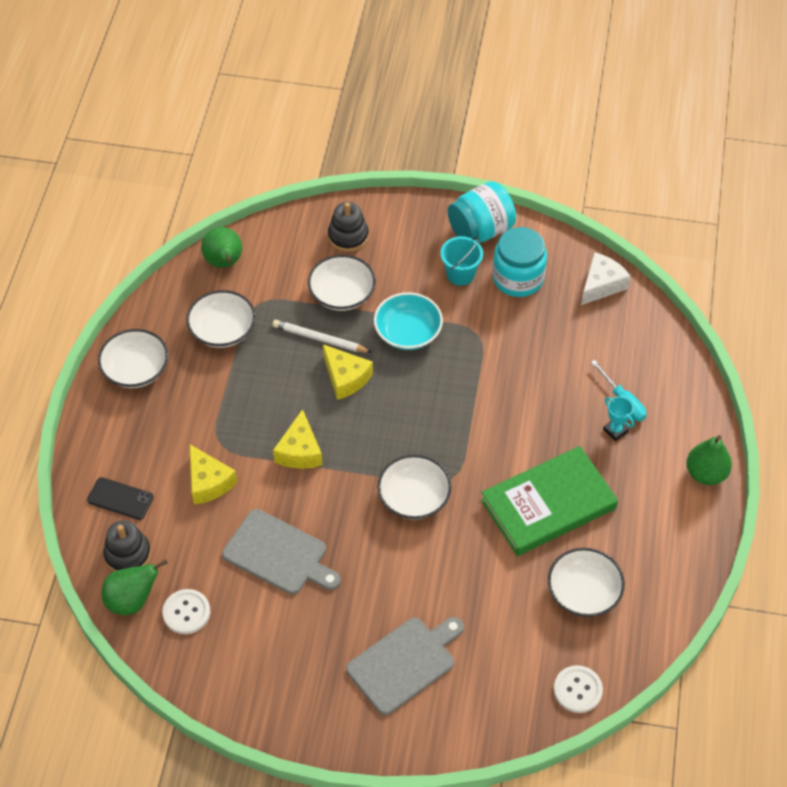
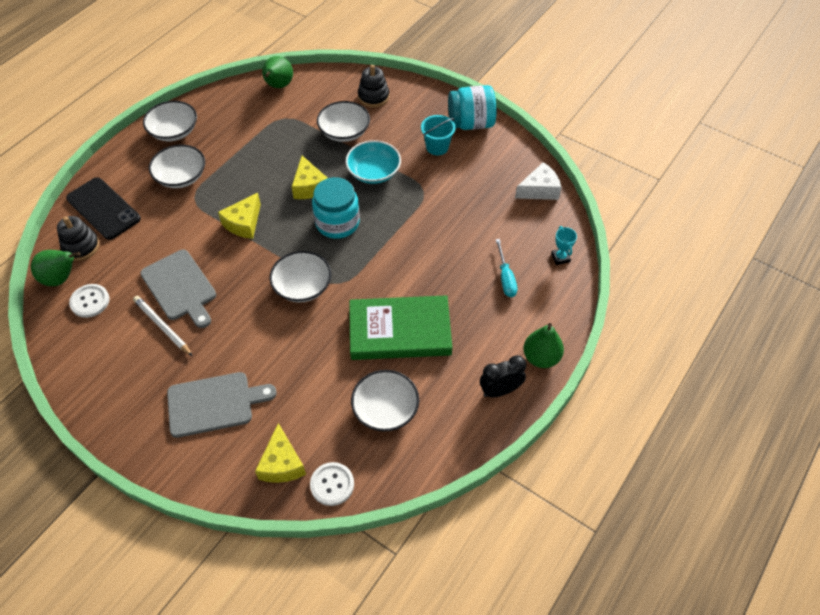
camera: 25 degrees right, 0 degrees up
black phone [87,477,154,520] -> black phone [66,177,141,240], size x1.65
white bowl [186,290,256,348] -> white bowl moved to [149,145,205,188]
yellow cheese [190,445,237,505] -> yellow cheese moved to [255,423,306,483]
white pencil [272,320,372,353] -> white pencil moved to [133,296,192,356]
turquoise jar [492,227,547,297] -> turquoise jar moved to [312,177,360,239]
turquoise trophy [603,397,634,441] -> turquoise trophy moved to [551,226,577,265]
none -> black clock [480,355,526,397]

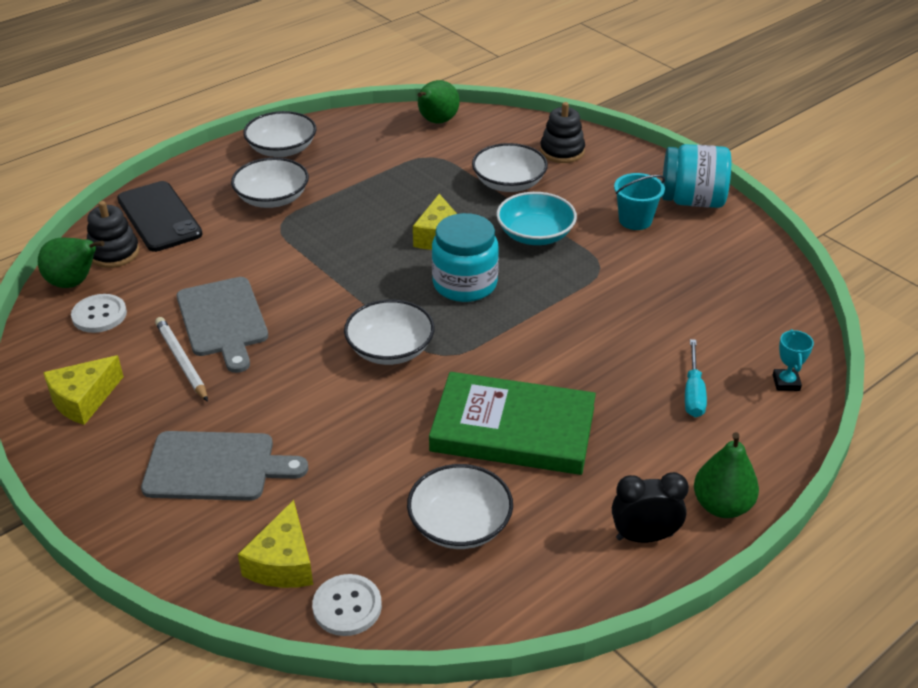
camera: 15 degrees right, 15 degrees down
yellow cheese [218,193,261,239] -> yellow cheese moved to [43,355,124,425]
white cheese [515,162,562,200] -> none

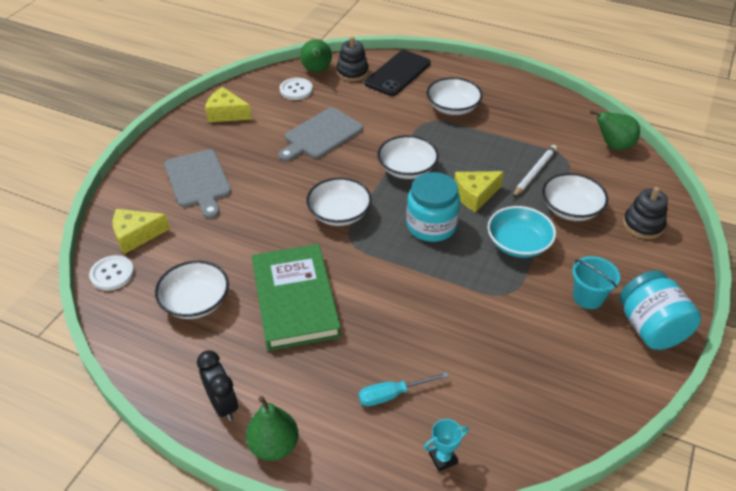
camera: 65 degrees right, 5 degrees up
white pencil [155,317,208,402] -> white pencil moved to [513,145,557,197]
white bowl [243,111,317,157] -> white bowl moved to [378,135,439,179]

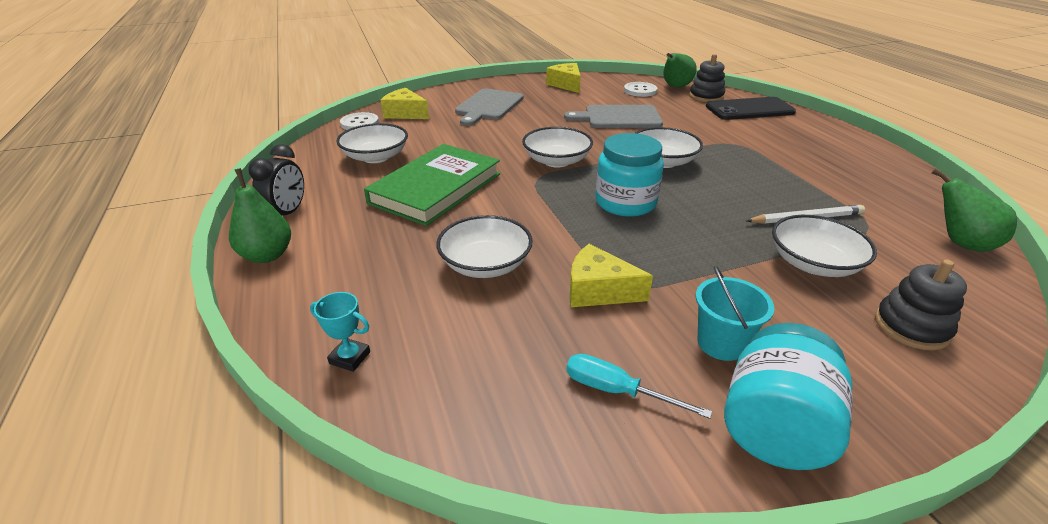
camera: 45 degrees right, 10 degrees down
turquoise screwdriver [358,372,449,406] -> turquoise screwdriver moved to [566,354,712,419]
white bowl [427,77,482,115] -> white bowl moved to [436,215,533,278]
yellow cheese [454,171,504,212] -> yellow cheese moved to [569,244,653,307]
turquoise bowl [488,206,556,258] -> none

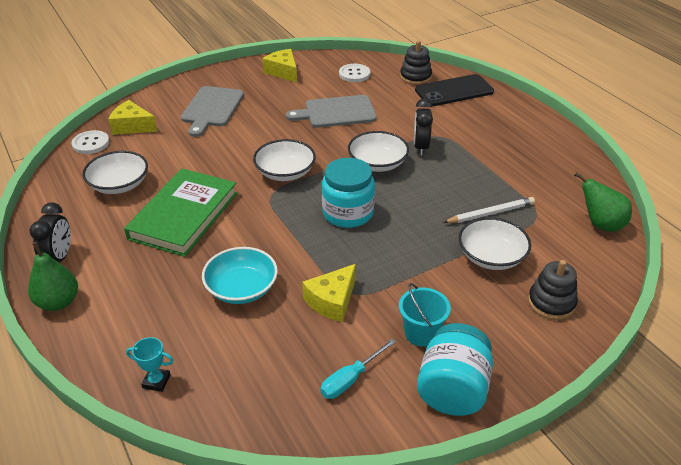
camera: 10 degrees left, 5 degrees up
white bowl [436,215,533,278] -> turquoise bowl [202,247,278,304]
turquoise screwdriver [566,354,712,419] -> turquoise screwdriver turned 60 degrees counterclockwise [320,339,396,399]
yellow cheese [569,244,653,307] -> yellow cheese turned 60 degrees counterclockwise [302,264,356,322]
green pear [663,53,697,87] -> none
none -> black clock [414,98,433,155]

